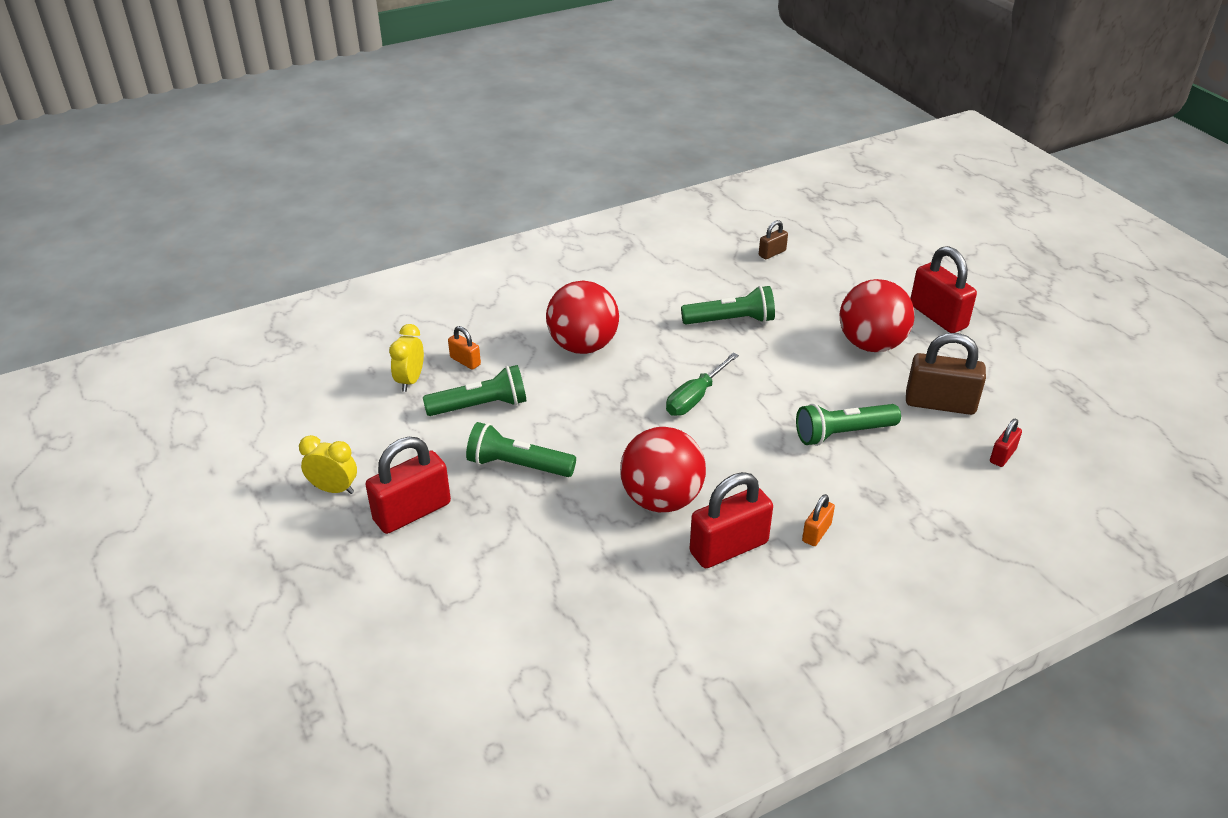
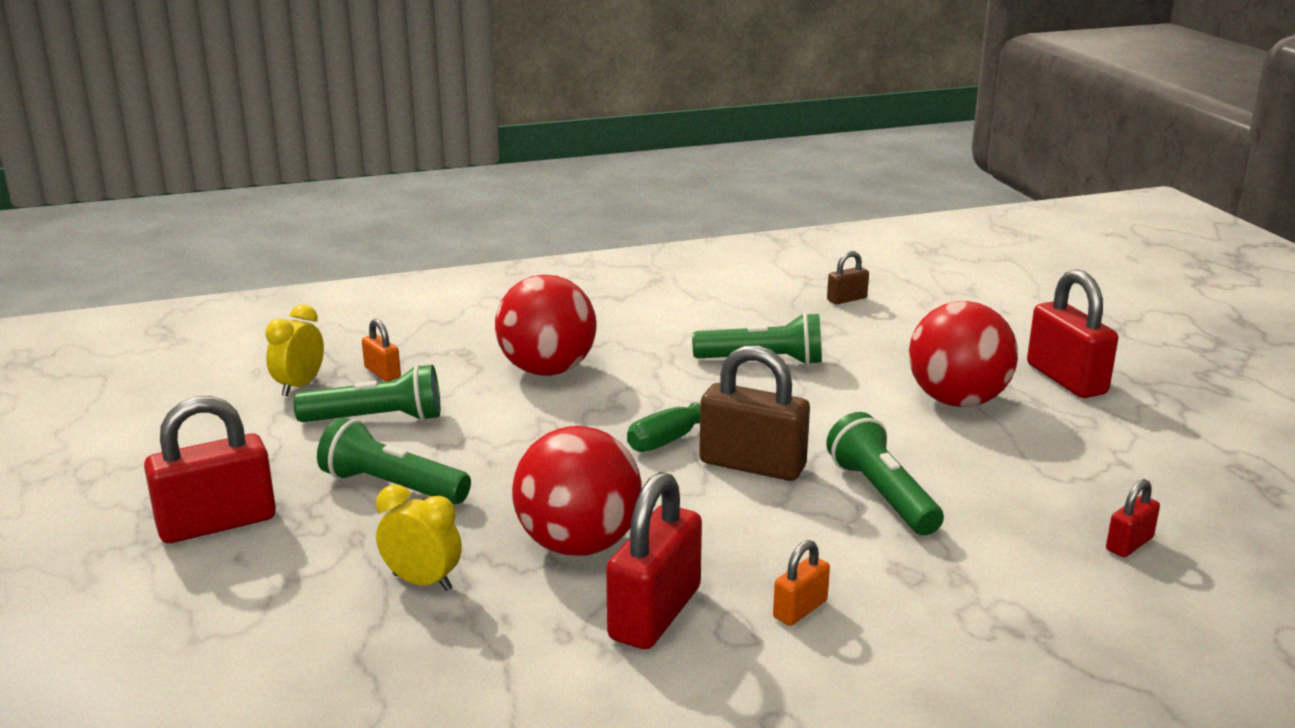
camera: 10 degrees right, 15 degrees down
yellow clock [299,435,357,494] -> yellow clock moved to [376,485,462,591]
red padlock [689,472,773,568] -> red padlock turned 45 degrees counterclockwise [606,472,702,649]
green flashlight [796,403,901,446] -> green flashlight turned 75 degrees clockwise [826,412,944,535]
brown padlock [906,333,986,415] -> brown padlock moved to [699,345,810,481]

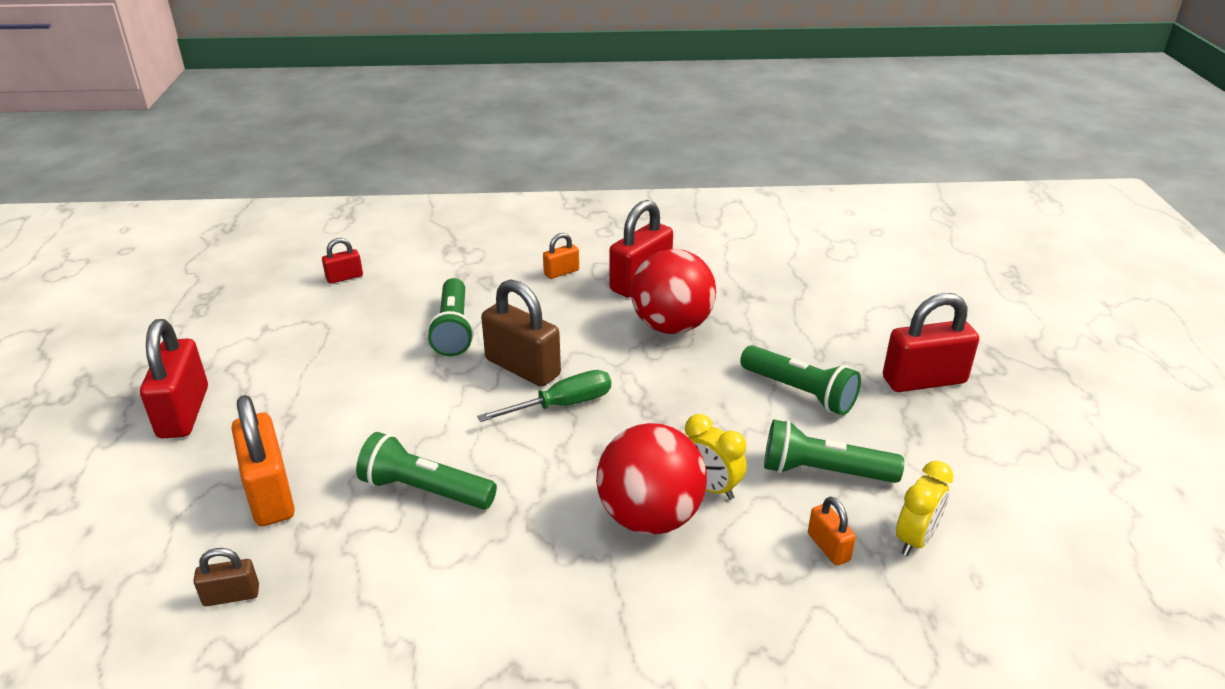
camera: 165 degrees left, 10 degrees up
yellow clock [376,485,462,591] -> yellow clock moved to [685,414,747,500]
red ball [909,301,1018,407] -> none
none -> orange padlock [232,395,295,526]

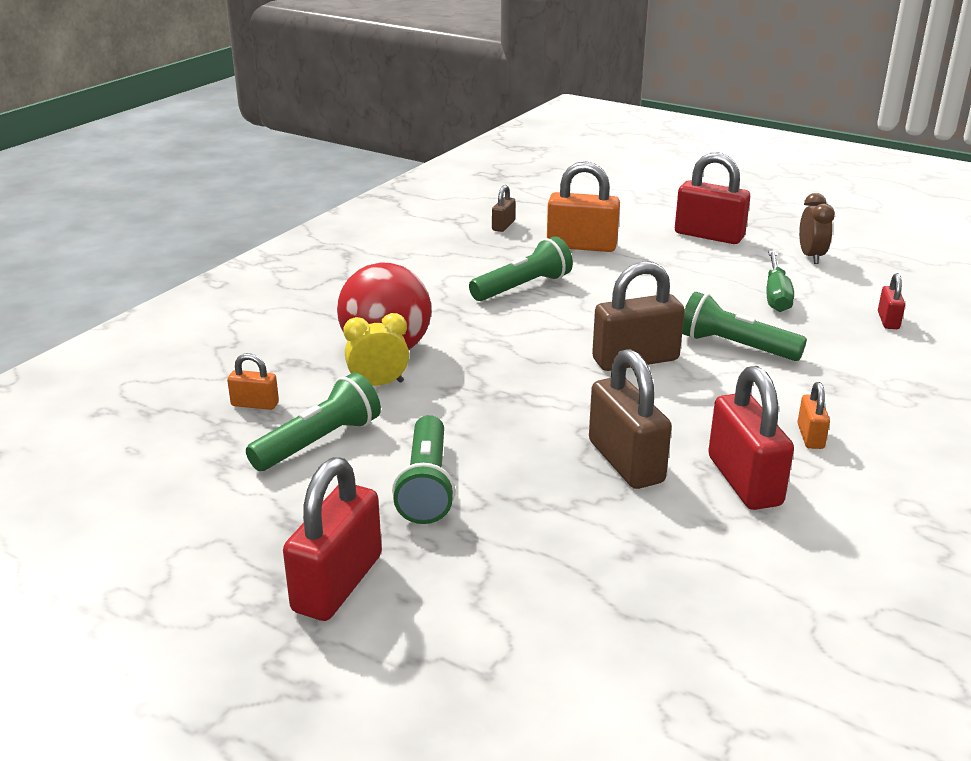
camera: 125 degrees right, 5 degrees down
green screwdriver [477,370,611,422] -> green screwdriver moved to [766,251,794,312]
red ball [631,249,716,334] -> brown padlock [589,349,672,489]
green flashlight [740,345,861,415] -> green flashlight turned 75 degrees counterclockwise [392,415,455,524]
yellow clock [896,461,953,556] -> none
none -> brown clock [799,193,835,264]

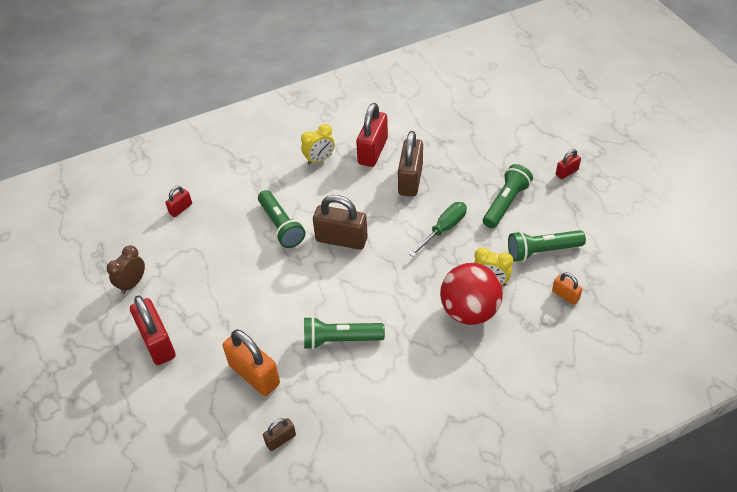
camera: 145 degrees left, 20 degrees up
red padlock [283,457,382,621] -> red padlock [556,149,581,179], size x0.51
green screwdriver [766,251,794,312] -> green screwdriver moved to [409,202,467,257]
orange padlock [797,382,830,449] -> yellow clock [301,124,335,165]

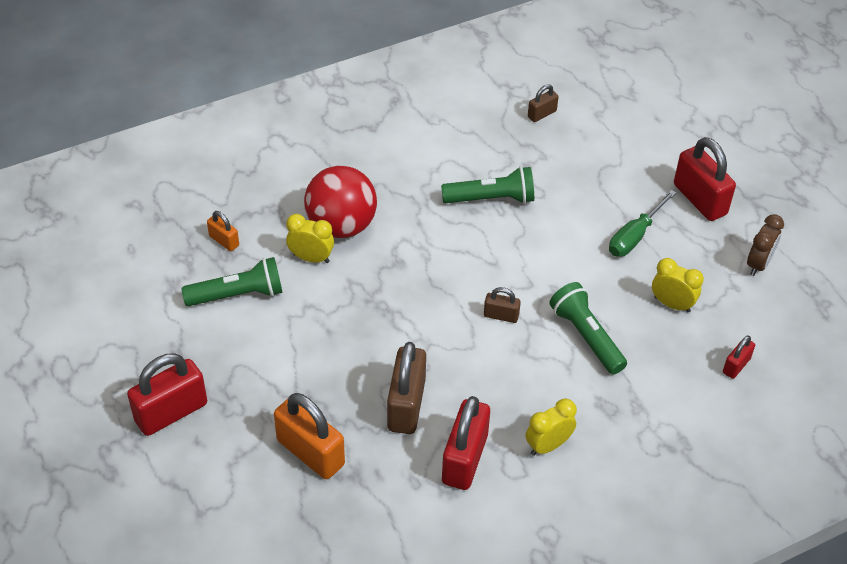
camera: 175 degrees right, 0 degrees up
orange padlock [223,329,280,396] -> orange padlock moved to [274,393,345,479]
brown padlock [313,195,368,250] -> brown padlock [484,287,521,323], size x0.51
green screwdriver [409,202,467,257] -> green screwdriver moved to [609,190,676,257]
green flashlight [483,164,533,228] -> none
red padlock [556,149,581,179] -> red padlock [127,353,207,436], size x1.97
none -> yellow clock [652,258,704,312]

